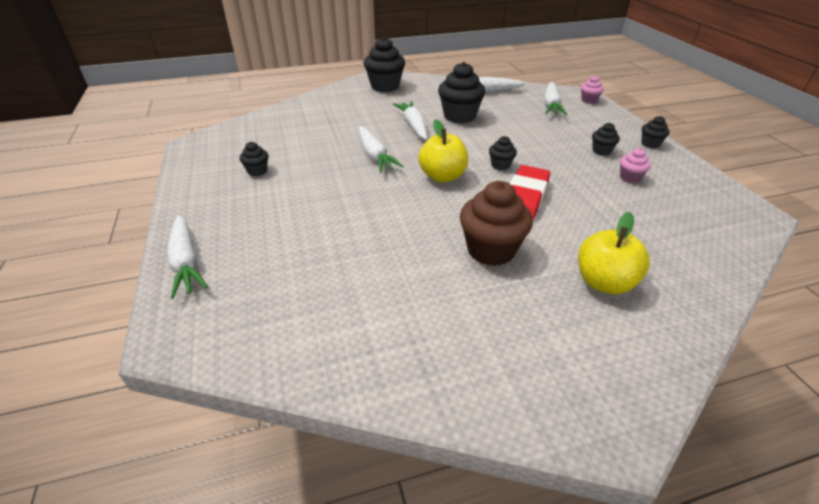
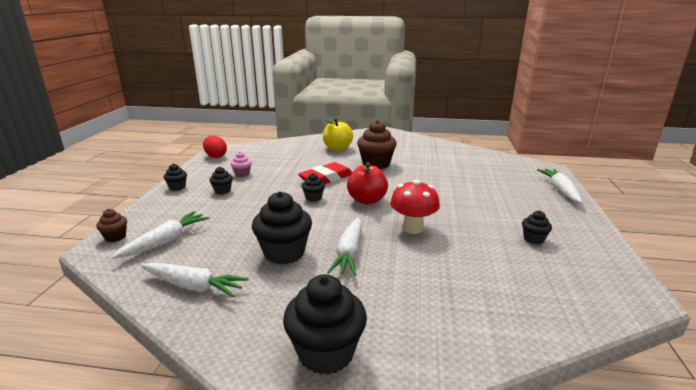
camera: 155 degrees left, 15 degrees down
white carrot [359,126,404,172] -> red mushroom [390,180,440,234]
yellow apple [418,119,468,182] -> red apple [347,162,388,205]
pink cupcake [581,75,604,104] -> brown cupcake [96,209,127,242]
none -> red egg [203,136,227,158]

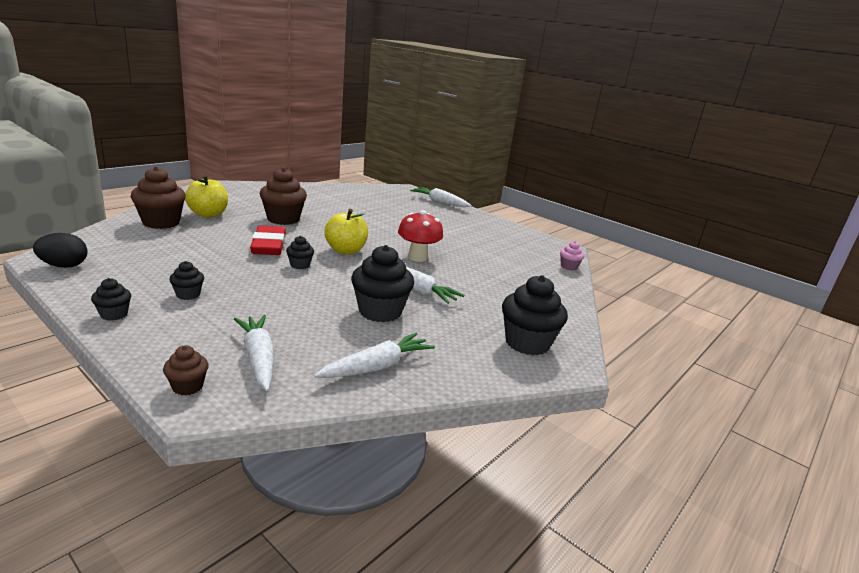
camera: 60 degrees left, 0 degrees up
red egg [203,136,227,158] -> black egg [33,233,88,268]
pink cupcake [231,152,252,177] -> pink cupcake moved to [560,241,584,271]
red apple [347,162,388,205] -> yellow apple [324,209,368,254]
black cupcake [522,211,552,244] -> none
none -> brown cupcake [131,166,186,229]

